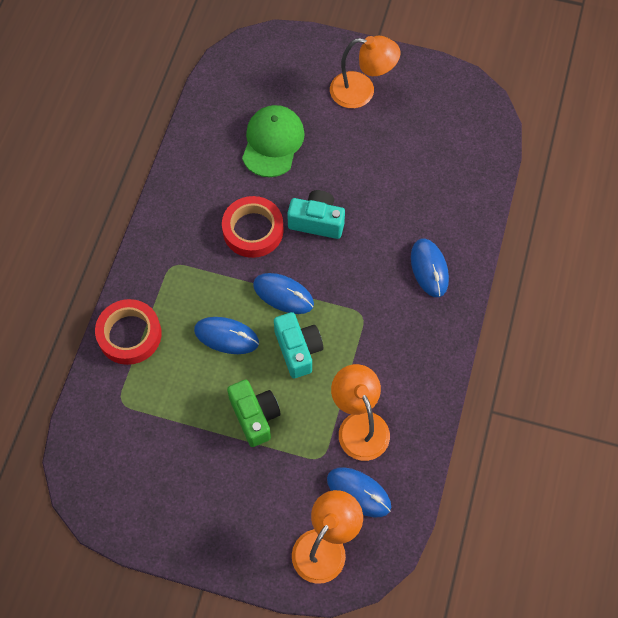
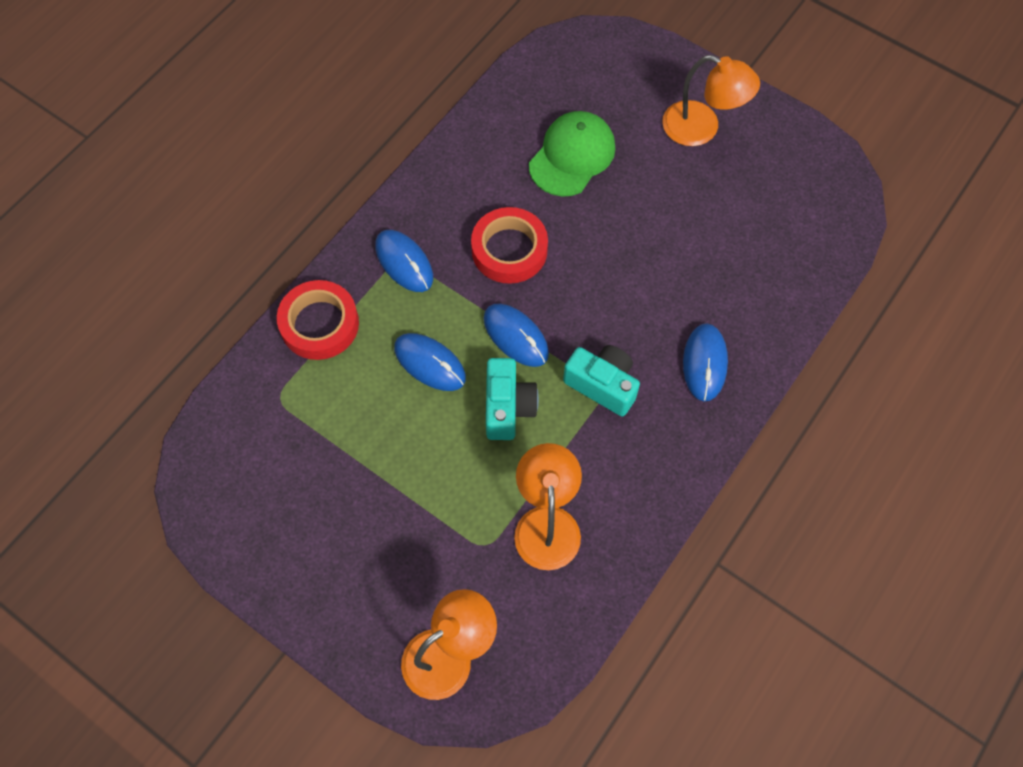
camera: 20 degrees right, 0 degrees up
green camera [227,380,281,447] -> none
turquoise camera [287,190,345,239] -> turquoise camera moved to [563,345,640,416]
blue mouse [327,467,391,517] -> blue mouse moved to [375,230,433,292]

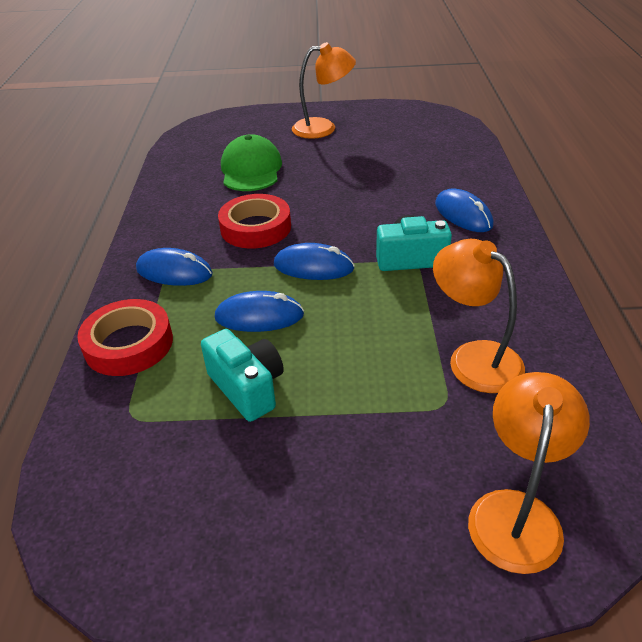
camera: 35 degrees left, 25 degrees down
turquoise camera [486,358,539,440] -> turquoise camera moved to [201,329,284,422]

